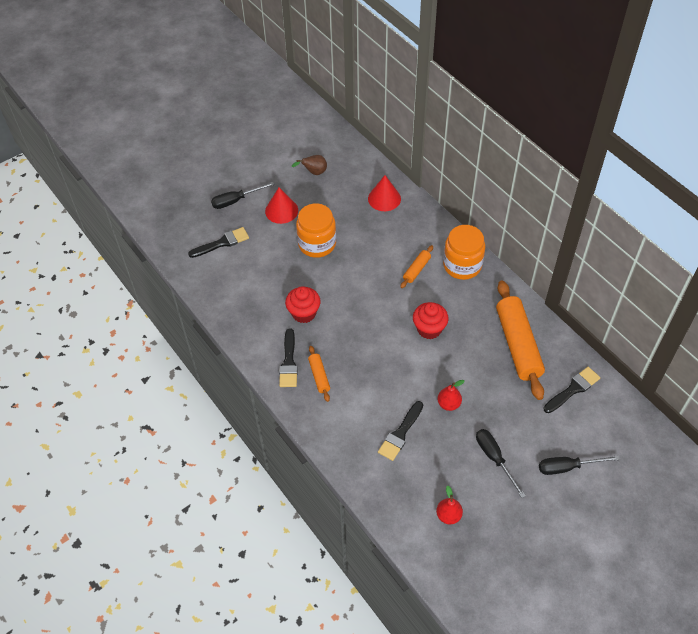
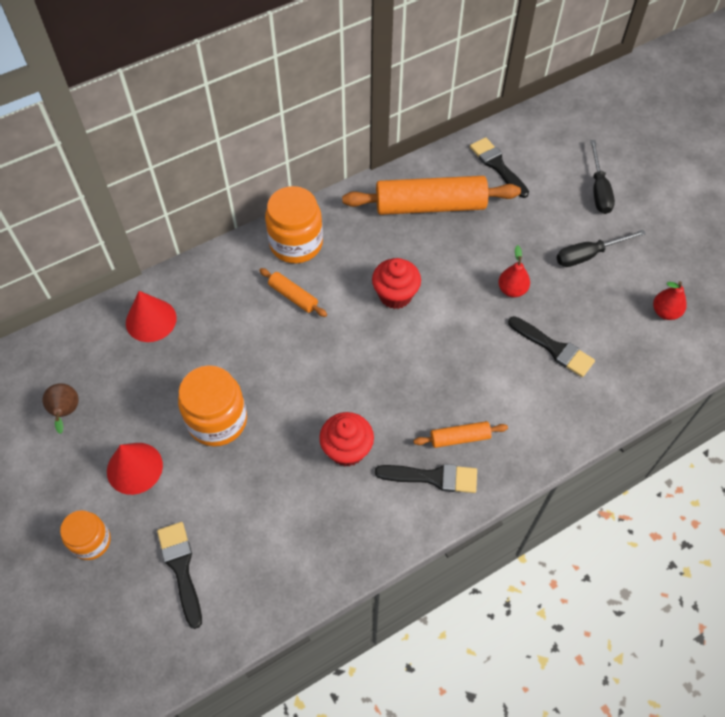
camera: 85 degrees left, 5 degrees up
black screwdriver [211,182,275,209] -> orange jar [60,510,111,560]

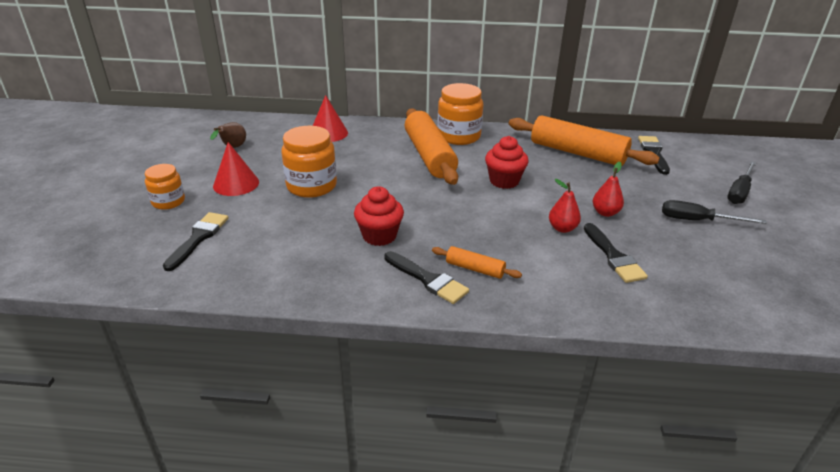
camera: 35 degrees right, 25 degrees down
orange rolling pin [259,268,327,317] -> orange rolling pin [405,108,458,185], size x2.16
red pear [653,281,687,320] -> red pear moved to [549,179,581,233]

